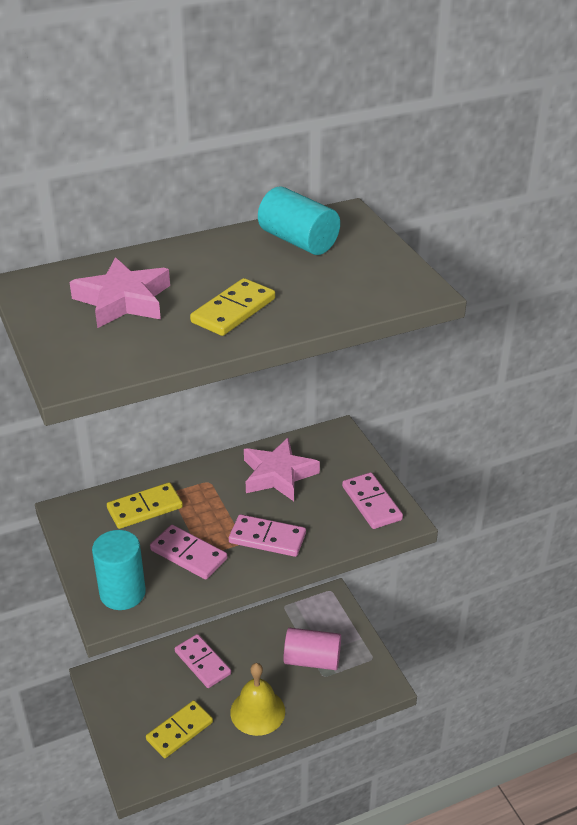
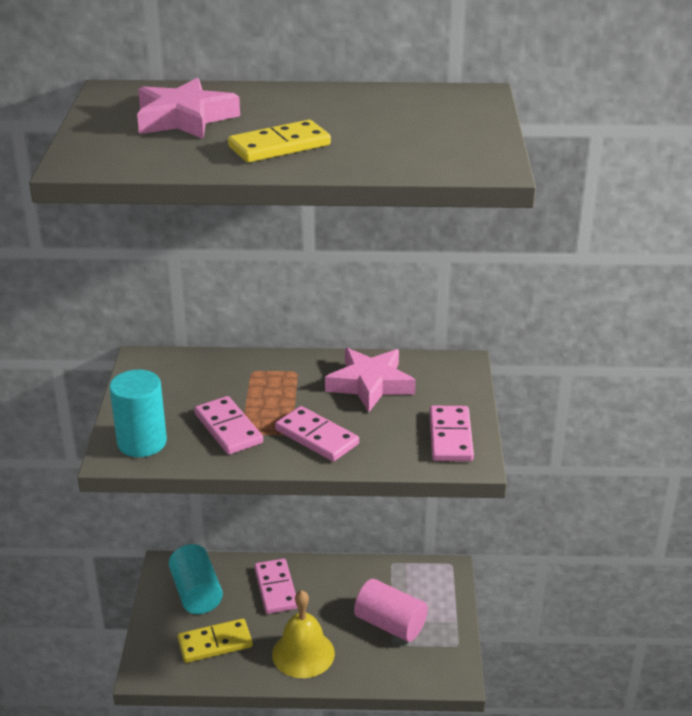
camera: 25 degrees right, 5 degrees down
yellow domino [107,482,183,529] -> none
turquoise cylinder [258,186,340,255] -> turquoise cylinder moved to [169,544,223,614]

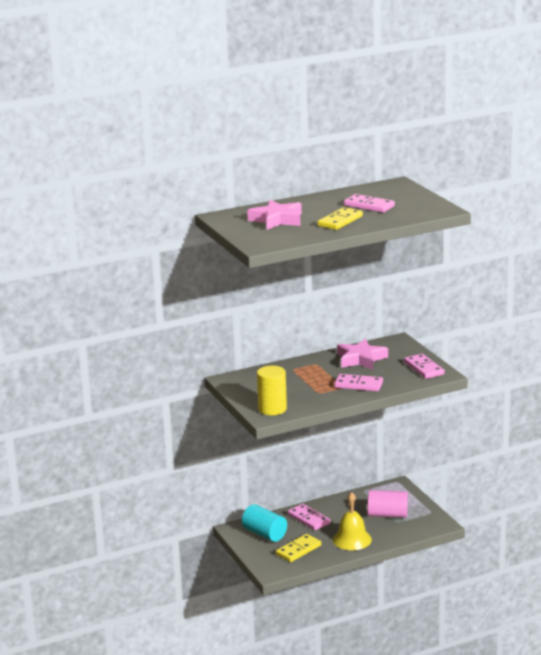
camera: 25 degrees left, 10 degrees down
turquoise cylinder [109,370,167,457] -> yellow cylinder [257,366,287,415]
pink domino [194,396,263,455] -> pink domino moved to [344,194,395,213]

